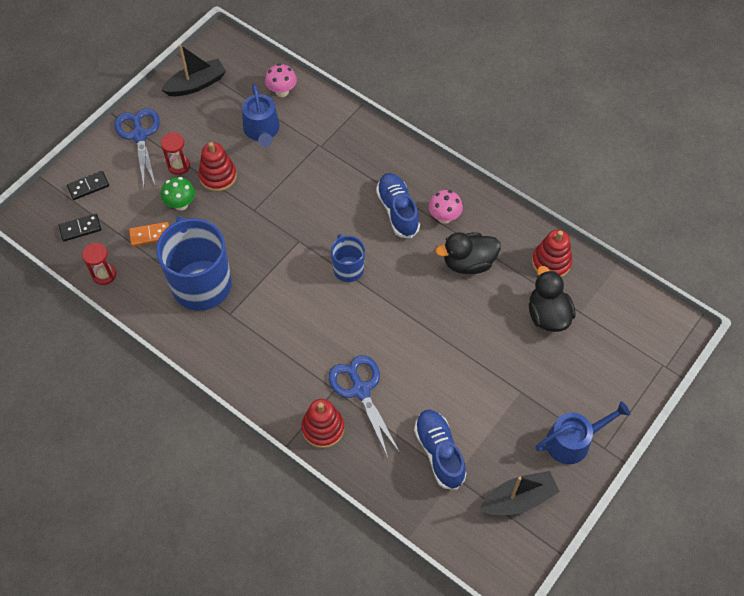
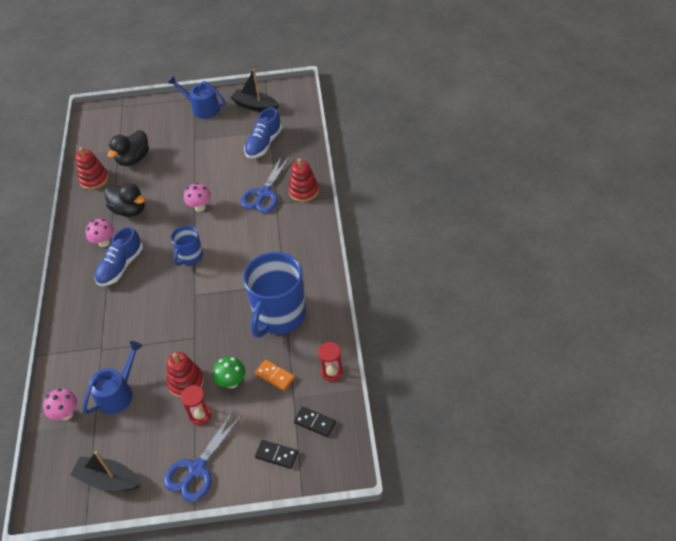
camera: 130 degrees left, 10 degrees down
none -> pink mushroom [184,183,211,212]

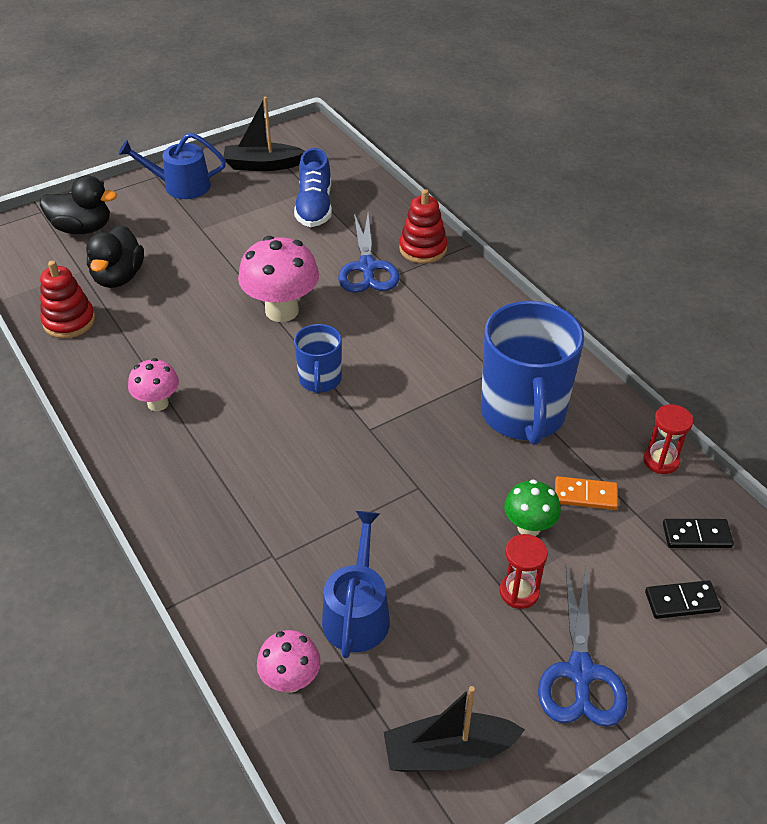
camera: 30 degrees left, 5 degrees down
blue shoe [95,227,143,286] -> none
black duck [105,183,145,217] -> black duck moved to [40,175,117,234]
red stacking toy [167,352,204,398] -> none
pink mushroom [184,183,211,212] -> pink mushroom [238,236,319,322], size x1.74

